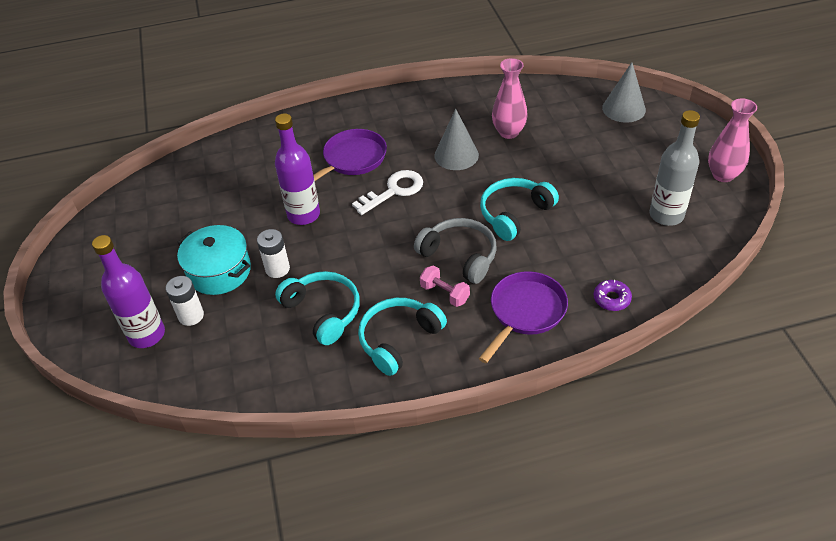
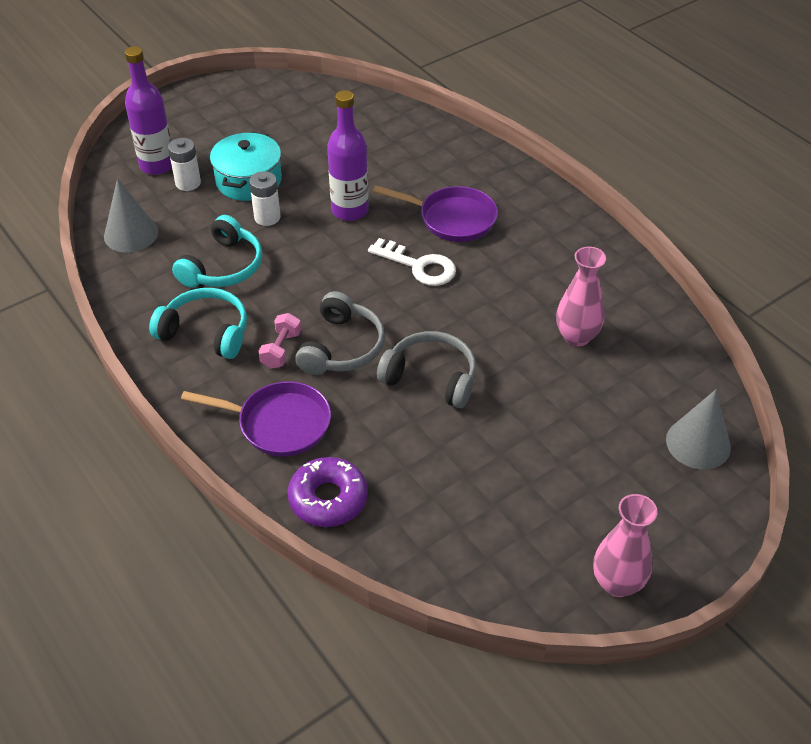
camera: 65 degrees right, 0 degrees up
grey cone [434,109,479,170] -> grey cone moved to [104,179,158,252]
turquoise headphones [480,178,559,241] -> grey headphones [377,331,476,408]
purple donut [594,280,632,311] -> purple donut [288,457,368,527], size x1.69
grey bottle [650,110,700,226] -> none

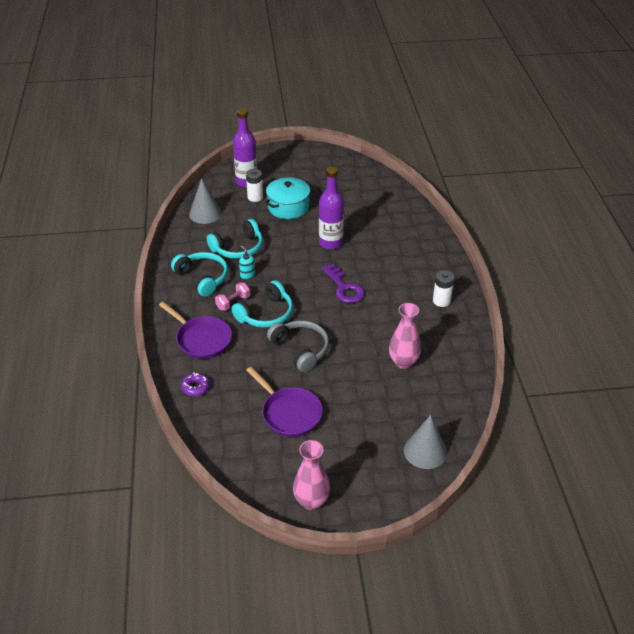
camera: 30 degrees right, 5 degrees down
white battery [249,171,280,226] -> white battery moved to [433,270,454,307]
purple donut [288,457,368,527] -> purple donut [181,373,210,396], size x0.59
grey headphones [295,291,385,375] -> turquoise headphones [231,280,293,328]
white key [368,238,456,286] -> purple key [322,264,365,303]
purple pan [373,185,498,242] -> purple pan moved to [246,367,323,437]
none -> turquoise soap dispenser [239,245,255,280]

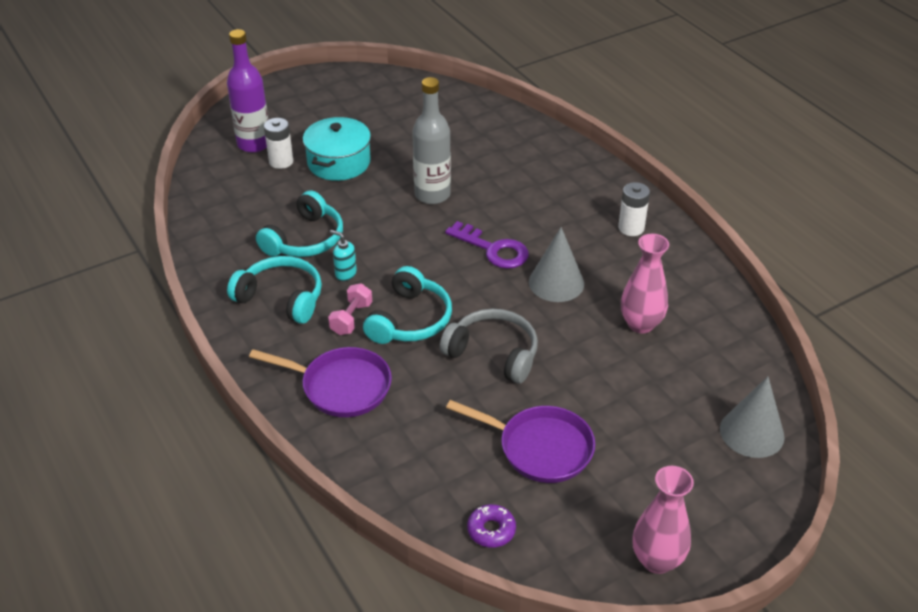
camera: 25 degrees left, 0 degrees up
purple donut [181,373,210,396] -> purple donut moved to [467,504,516,548]
grey cone [189,178,222,224] -> grey cone moved to [529,227,584,302]
purple bottle [319,167,344,250] -> grey bottle [412,77,451,204]

